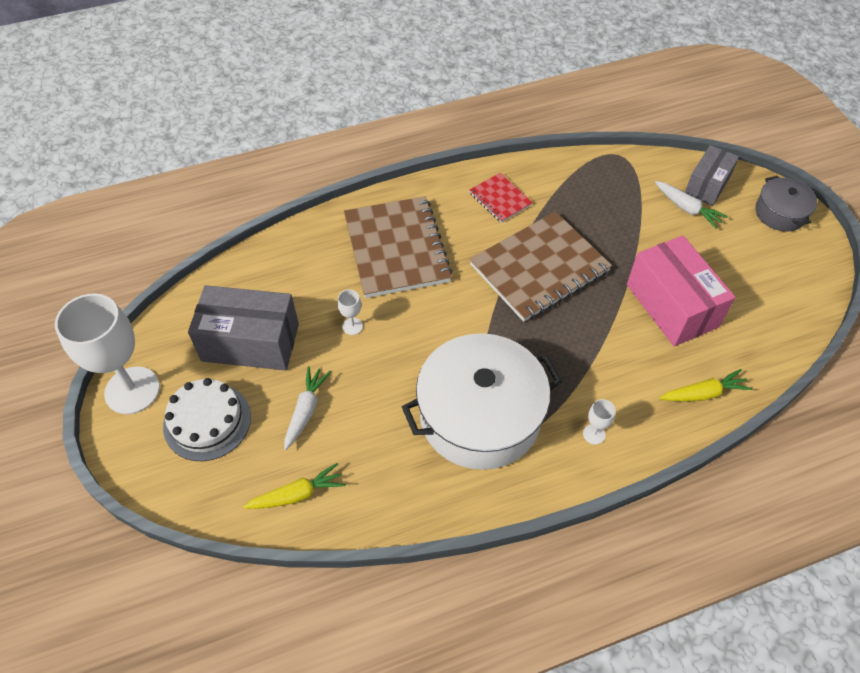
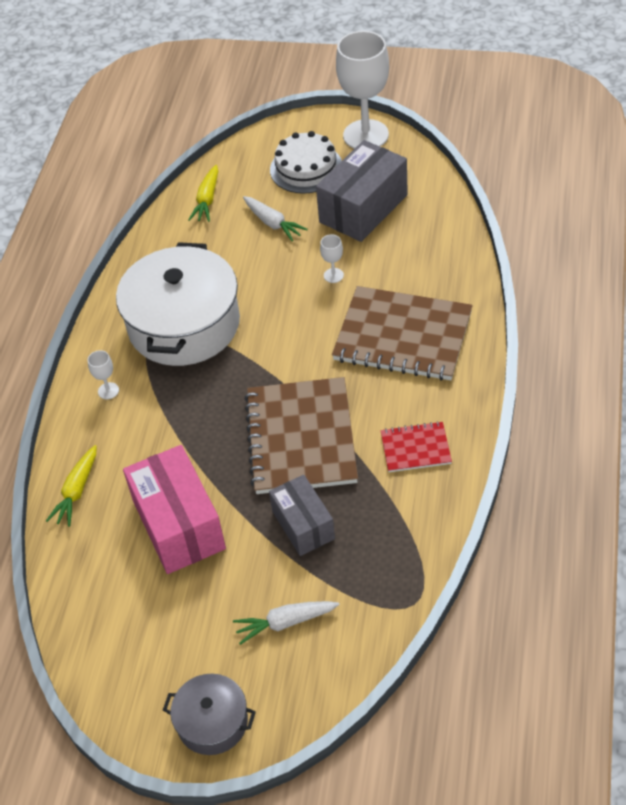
camera: 125 degrees right, 5 degrees down
pink box [627,236,735,346] -> pink box turned 60 degrees clockwise [123,445,226,574]
grey box [685,145,739,206] -> grey box moved to [269,475,335,556]

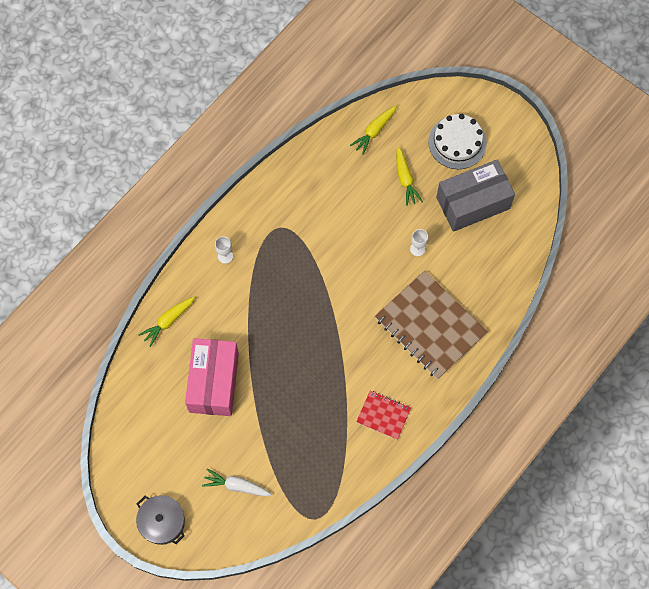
camera: 25 degrees right, 20 degrees up
white pot [116,242,240,366] -> none
white carrot [243,196,308,241] -> yellow carrot [396,146,423,206]
brown notebook [245,377,358,494] -> none
grey box [269,475,335,556] -> none
white goblet [336,31,389,149] -> none

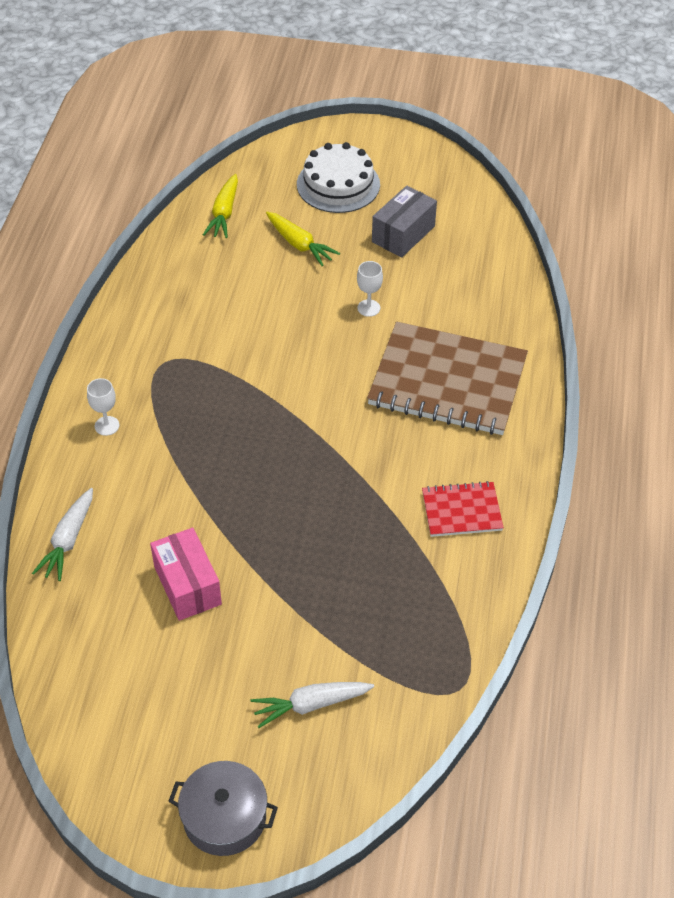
camera: 30 degrees left, 20 degrees down
yellow carrot [139,297,195,347] -> white carrot [32,488,93,581]
pink box [185,338,239,416] -> pink box [150,528,222,621], size x0.63
grey box [436,160,515,232] -> grey box [372,186,437,258], size x0.63

